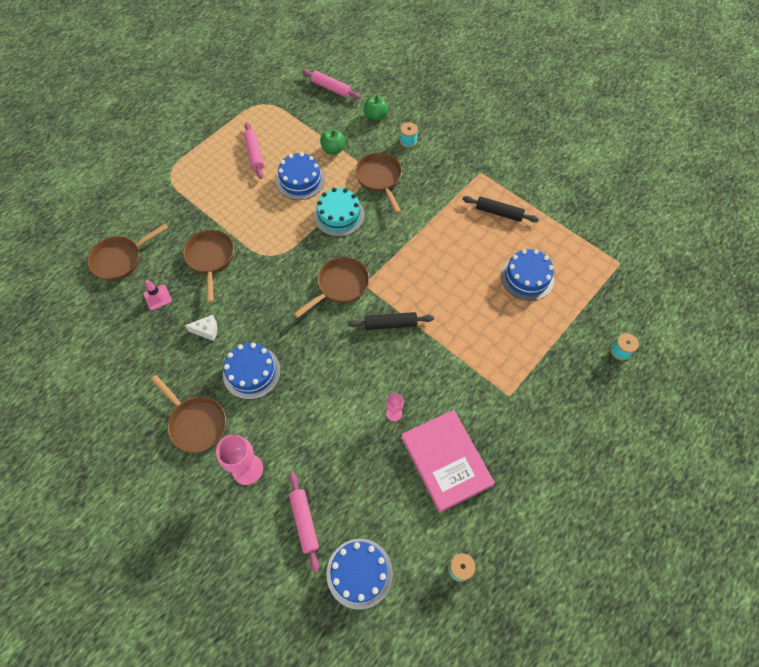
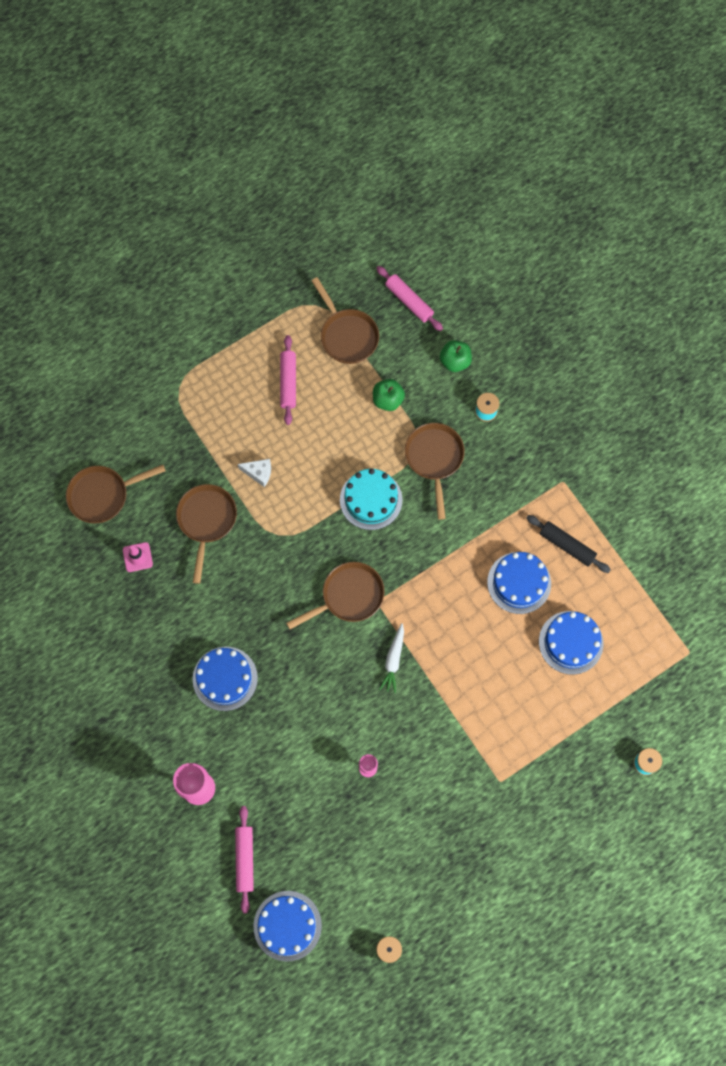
camera: 15 degrees right, 10 degrees up
brown pan [151,375,226,453] -> brown pan moved to [312,277,379,364]
white cheese [185,315,217,341] -> white cheese moved to [238,459,271,487]
blue cake [276,152,325,200] -> blue cake moved to [487,552,551,614]
black rolling pin [348,312,434,330] -> white carrot [379,623,404,693]
pink book [401,410,495,513] -> none

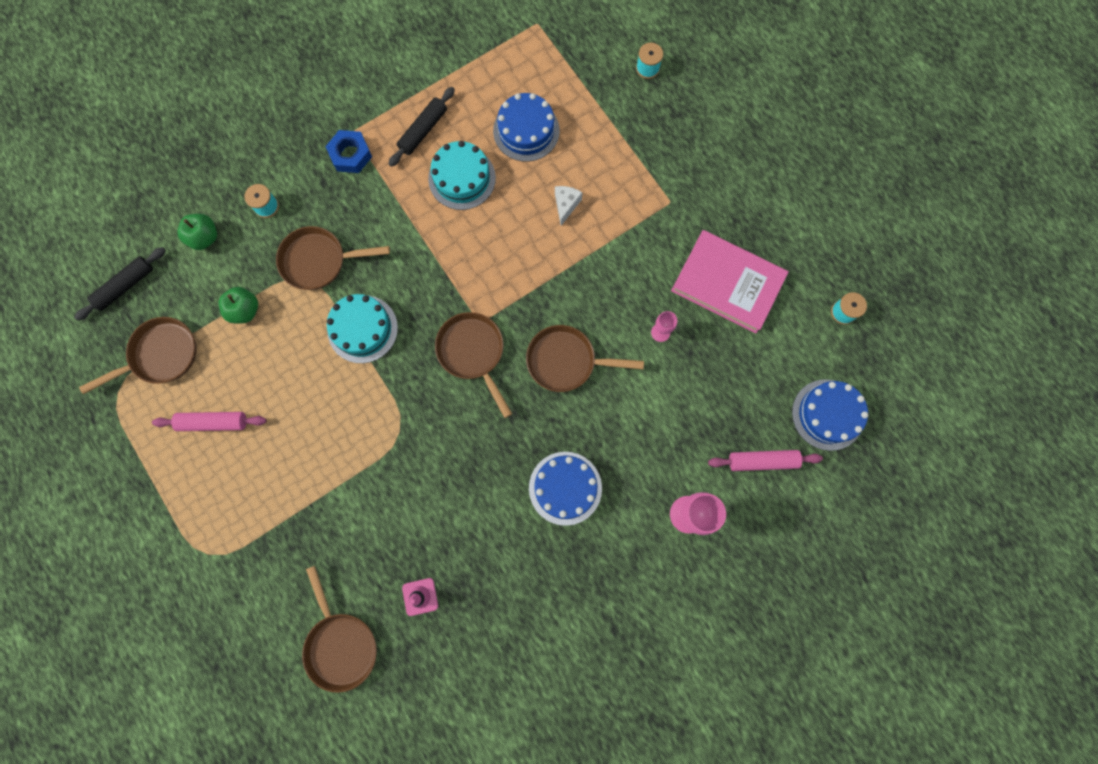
camera: 90 degrees left, 5 degrees up
brown pan [176,484,237,584] -> brown pan moved to [526,325,644,392]
white cheese [238,459,271,487] -> white cheese moved to [555,186,583,226]
pink rolling pin [376,266,443,331] -> black rolling pin [74,247,166,320]
white carrot [379,623,404,693] -> none
blue cake [487,552,551,614] -> turquoise cake [428,141,496,210]
none -> blue nut [325,130,372,173]
none -> pink book [671,230,789,333]

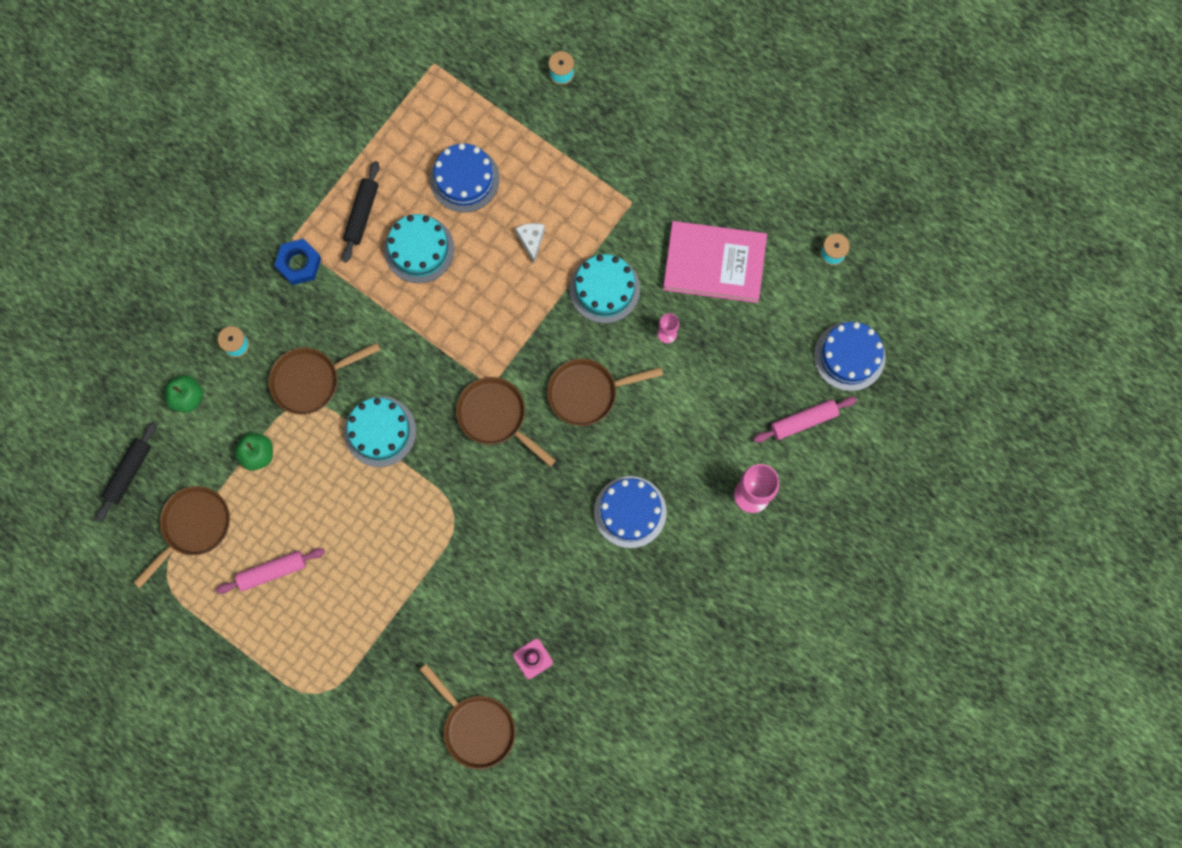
camera: 20 degrees left, 0 degrees up
none -> turquoise cake [570,254,640,323]

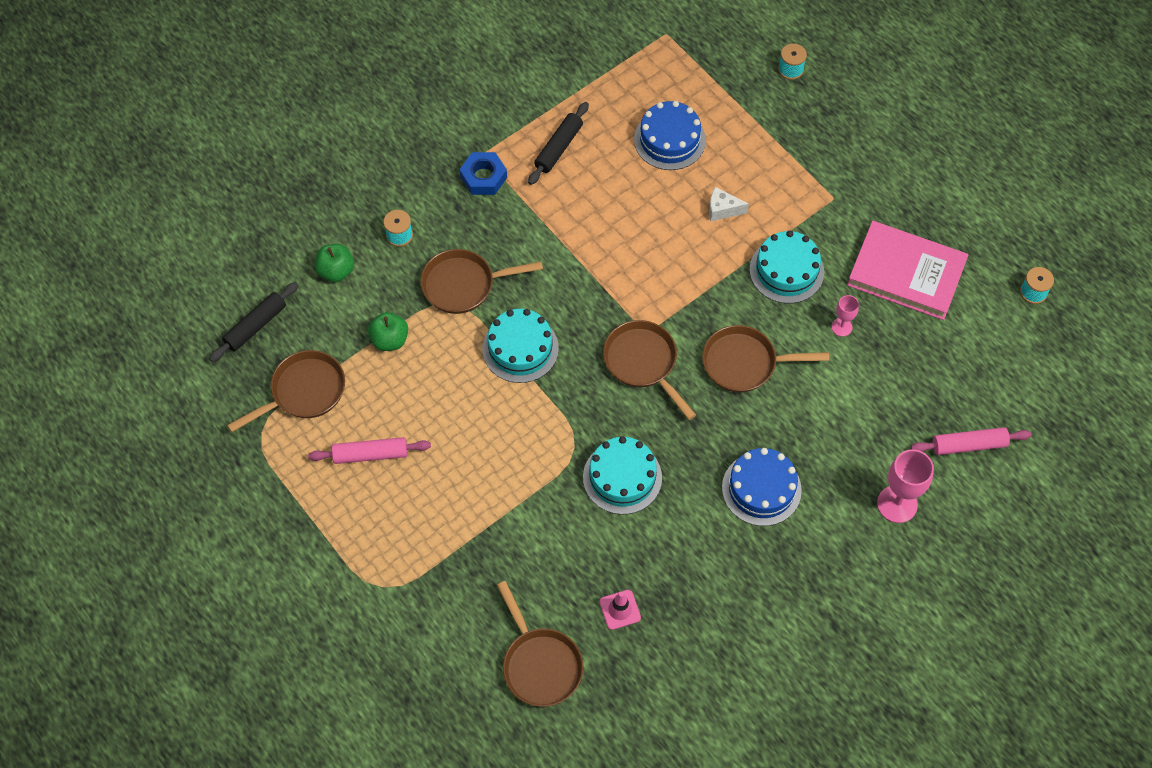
camera: 15 degrees right, 15 degrees down
turquoise cake [384,214,455,283] -> turquoise cake moved to [583,436,662,514]
white cheese [516,223,545,263] -> white cheese turned 90 degrees counterclockwise [709,187,749,221]
blue cake [814,322,886,391] -> none

